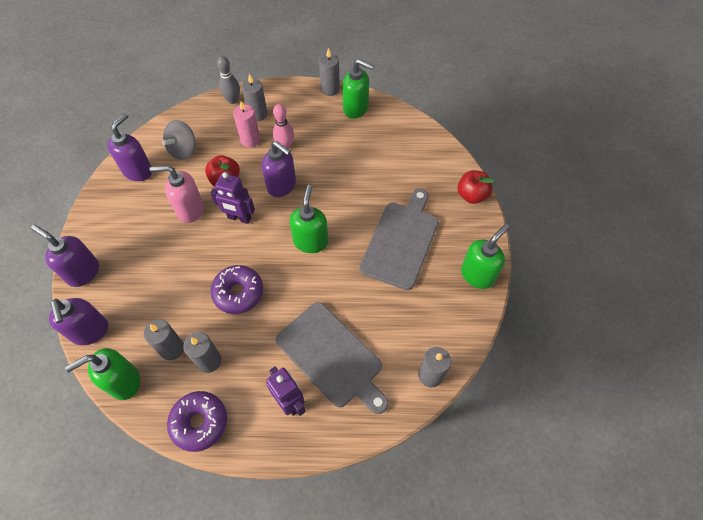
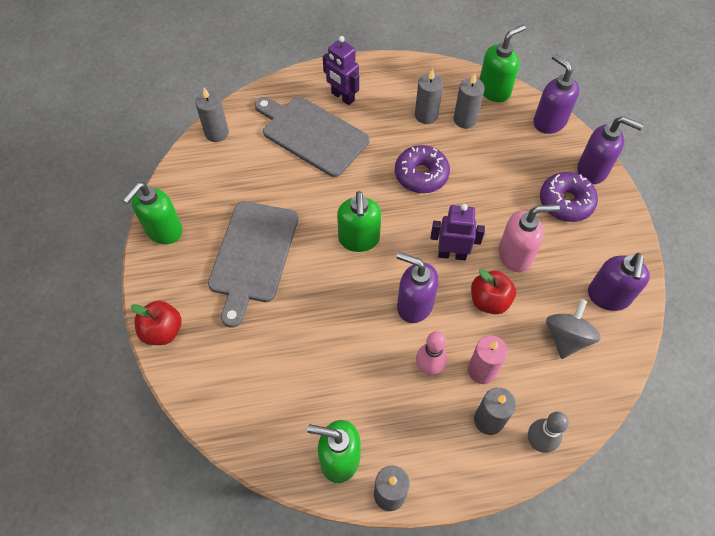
camera: 170 degrees right, 0 degrees up
purple donut [167,391,227,452] -> purple donut moved to [540,172,598,222]

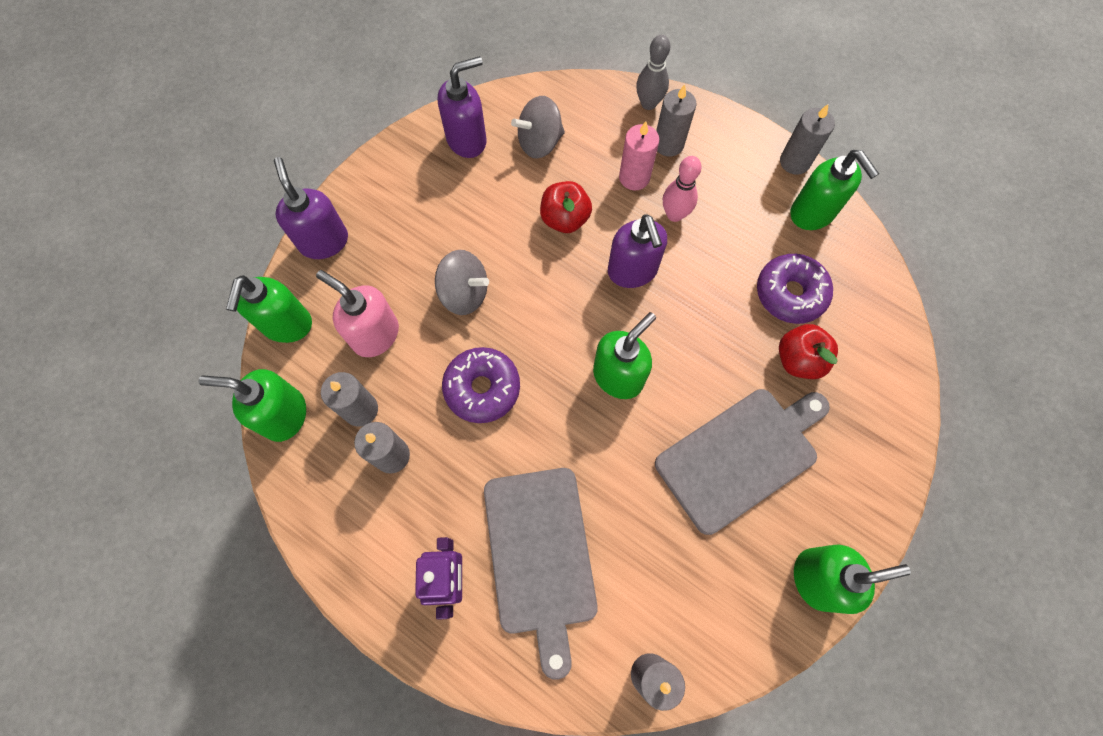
camera: 135 degrees left, 10 degrees up
red apple [131,301,182,345] -> red apple moved to [779,324,838,379]
purple robot [431,204,485,260] -> none
pink soap dispenser [499,205,560,272] -> pink soap dispenser moved to [316,270,399,357]
purple soap dispenser [533,54,580,134] -> green soap dispenser [226,275,312,343]
purple donut [540,172,598,222] -> purple donut moved to [757,254,833,324]
none -> grey spinning top [435,250,489,315]

